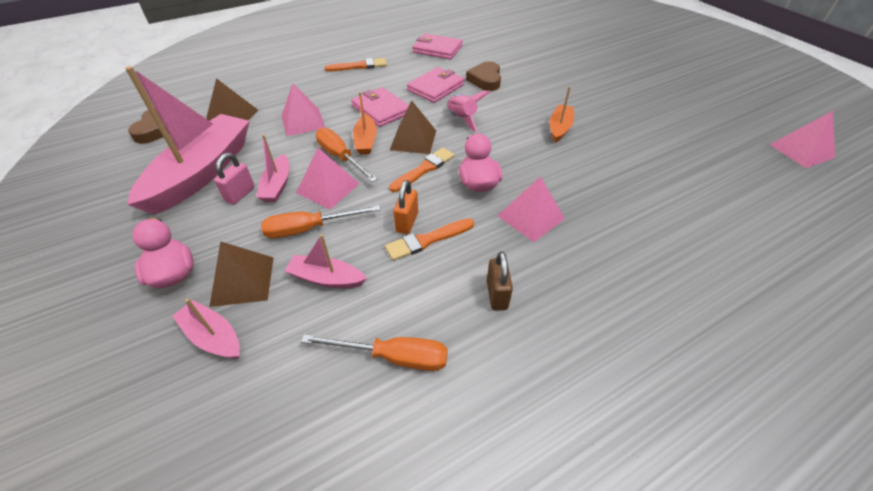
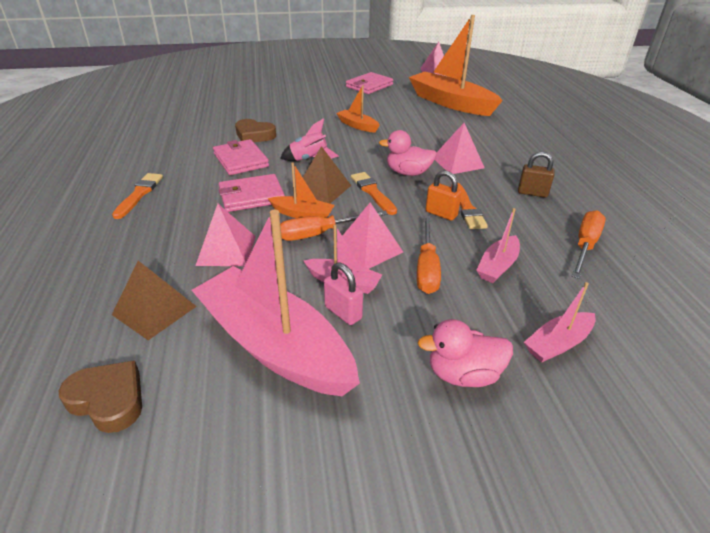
camera: 70 degrees left, 10 degrees down
brown pyramid [209,241,273,307] -> none
pink wallet [412,33,463,60] -> pink wallet moved to [346,72,393,94]
none -> orange boat [409,15,503,116]

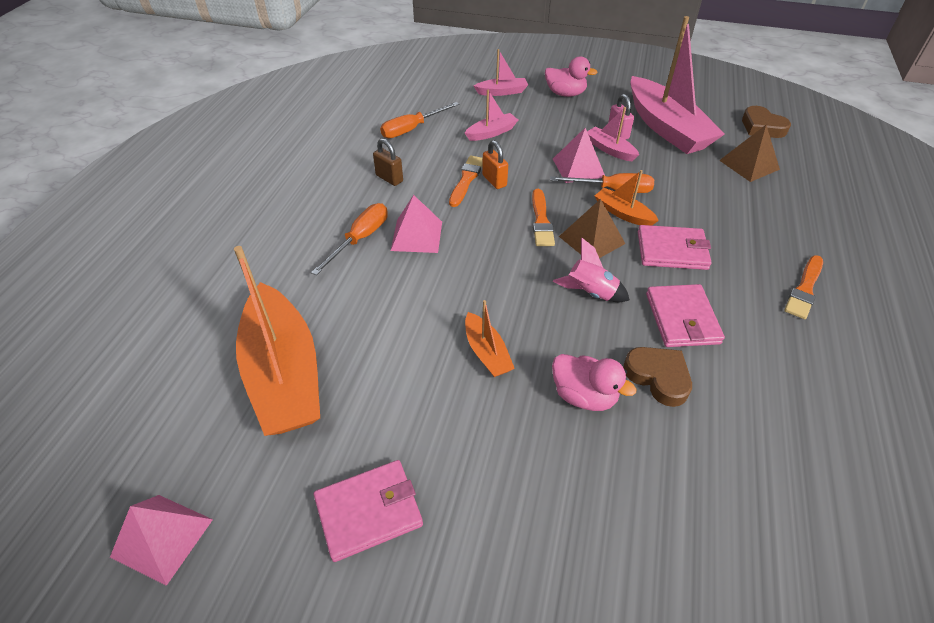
camera: 155 degrees left, 10 degrees up
pink pyramid [195,204,255,266] -> none
pink duck [379,130,437,176] -> pink duck moved to [552,354,636,411]
orange screwdriver [417,216,441,294] -> orange screwdriver moved to [311,203,387,276]

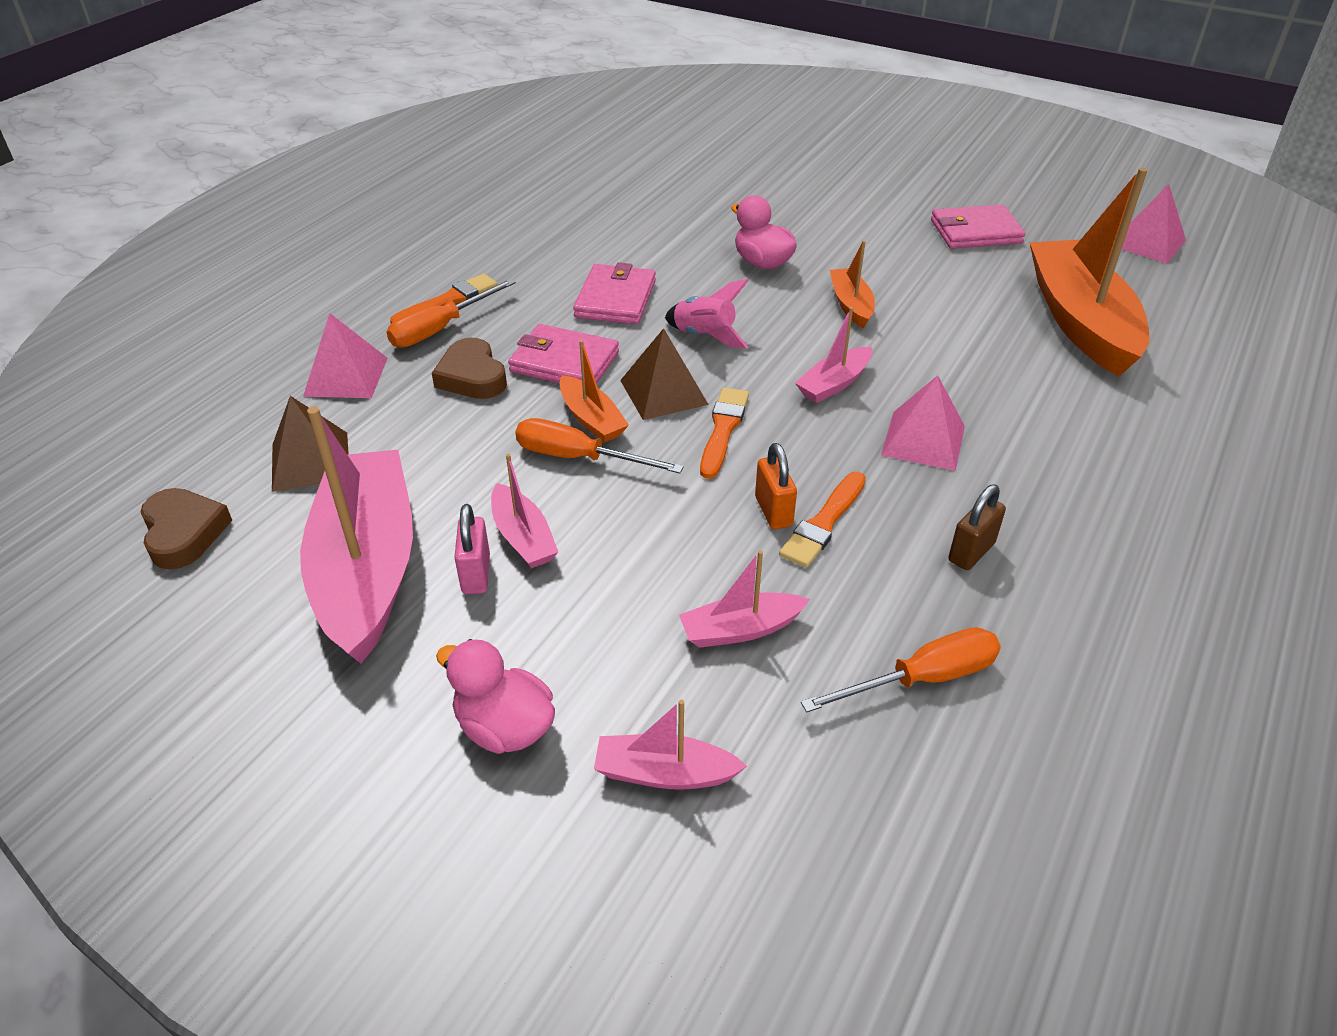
camera: 165 degrees left, 5 degrees down
orange screwdriver [311,203,387,276] -> orange screwdriver moved to [387,279,516,348]
brown padlock [373,138,403,186] -> brown padlock turned 75 degrees clockwise [948,485,1006,570]
pink pyramid [553,128,605,183] -> pink pyramid moved to [303,313,387,398]
brown heart [623,347,692,407] -> brown heart moved to [432,338,507,399]
none -> pink boat [795,307,872,403]

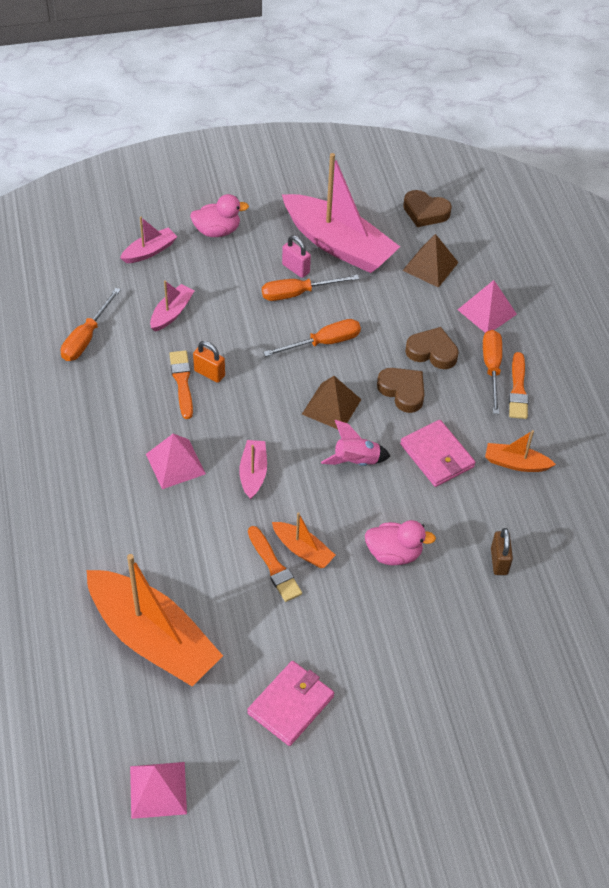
camera: 135 degrees right, 10 degrees up
pink boat [491,454,558,568] -> orange screwdriver [262,275,359,301]
pink wallet [508,324,619,384] -> brown heart [377,368,424,413]
orange boat [560,340,629,442] -> orange boat moved to [485,430,556,472]
orange brush [700,387,749,479] -> orange brush moved to [248,526,302,602]
brown padlock [948,485,1006,570] -> brown padlock moved to [491,528,513,575]

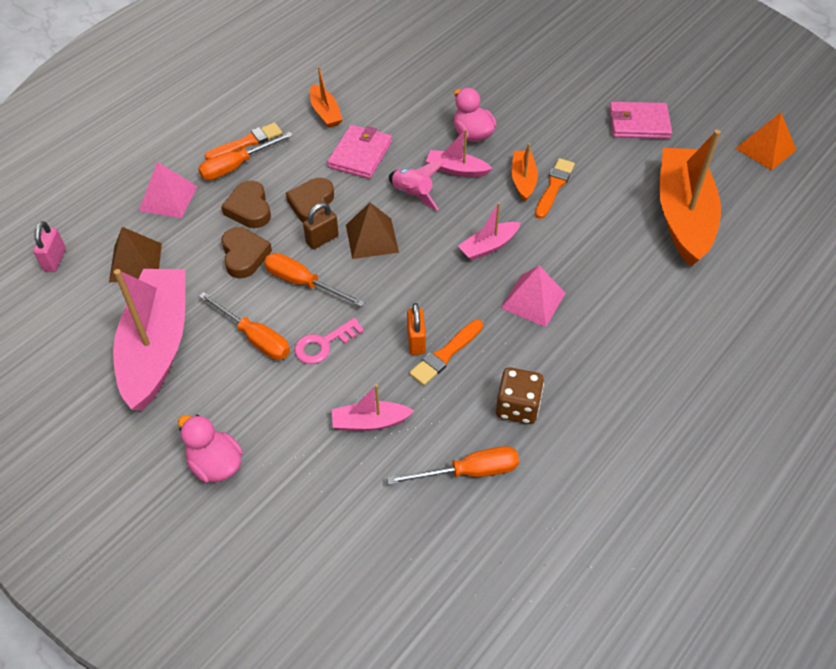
camera: 125 degrees left, 0 degrees up
pink boat [120,217,177,263] -> pink boat moved to [426,129,493,177]
pink pyramid [130,762,187,819] -> orange pyramid [735,112,796,171]
pink padlock [282,235,311,278] -> pink padlock moved to [33,221,66,272]
brown heart [403,190,452,227] -> brown heart moved to [221,227,272,278]
brown padlock [491,528,513,575] -> brown padlock moved to [303,203,339,249]
none -> pink key [294,318,364,364]
none -> brown dice [496,367,544,424]

